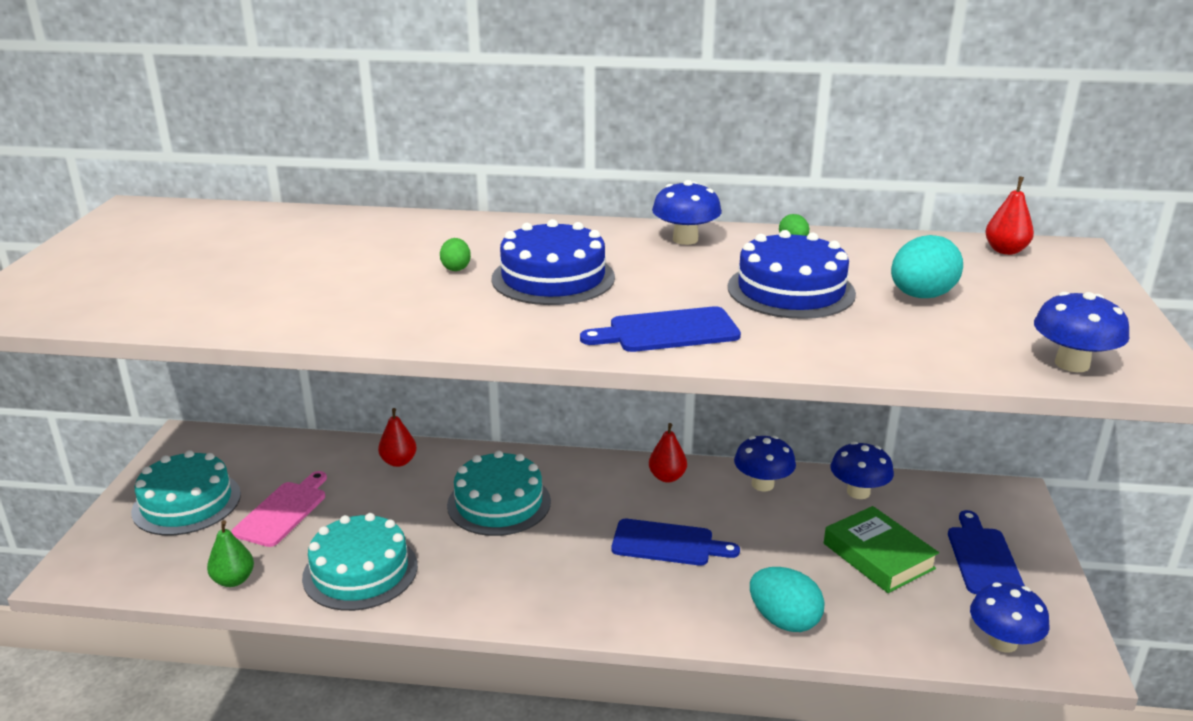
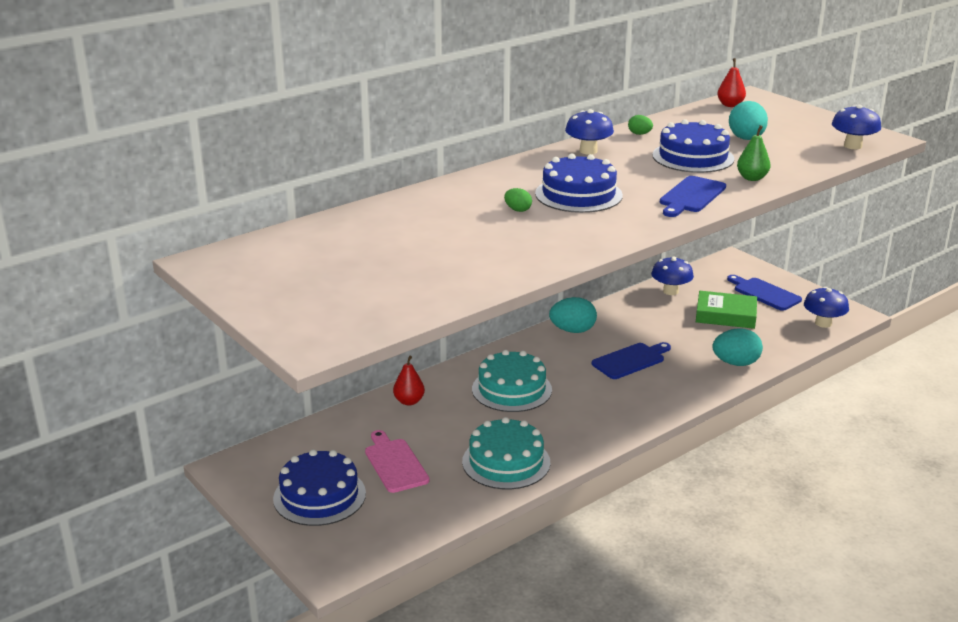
camera: 45 degrees left, 0 degrees up
turquoise cake [131,450,241,535] -> blue cake [273,449,366,526]
green pear [207,520,254,587] -> green pear moved to [737,125,771,181]
red pear [649,423,687,483] -> turquoise egg [549,297,597,333]
blue mushroom [734,436,796,491] -> none

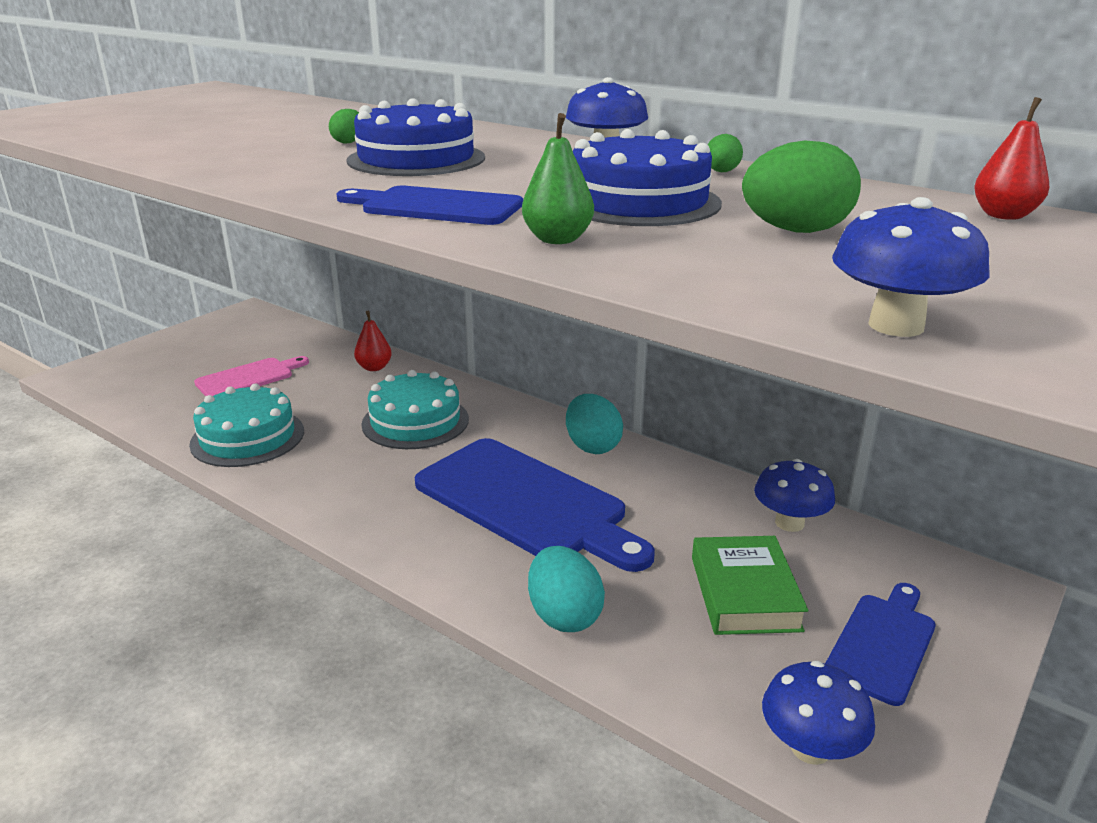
camera: 75 degrees right, 0 degrees up
blue cake [273,449,366,526] -> none
blue cutting board [592,342,671,379] -> blue cutting board [415,438,655,572], size x1.86
turquoise egg [729,101,768,140] -> green egg [742,140,861,233]

